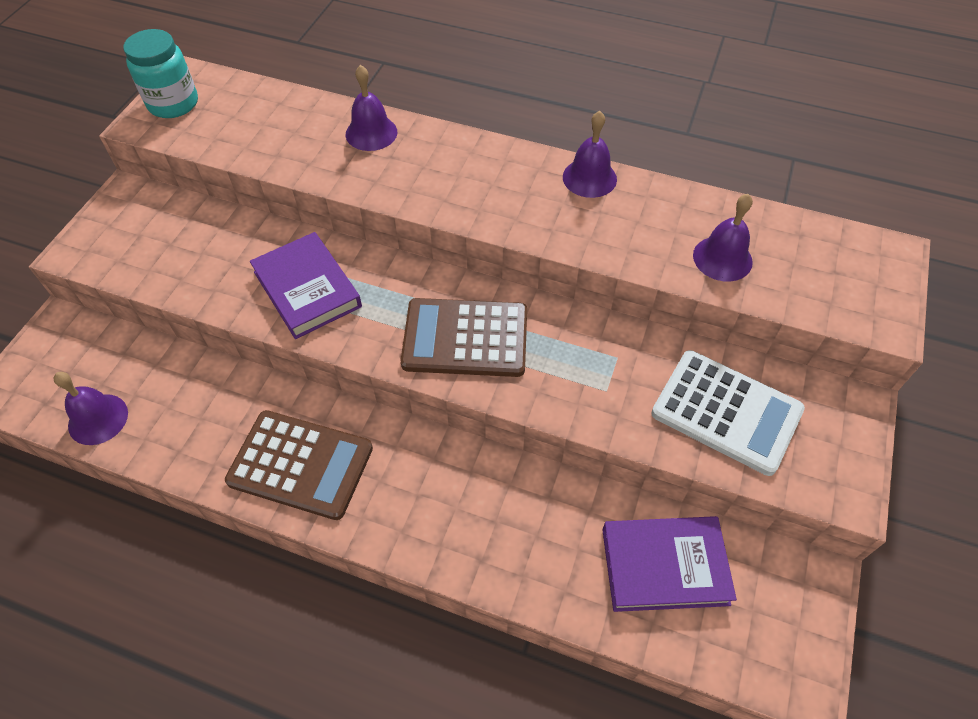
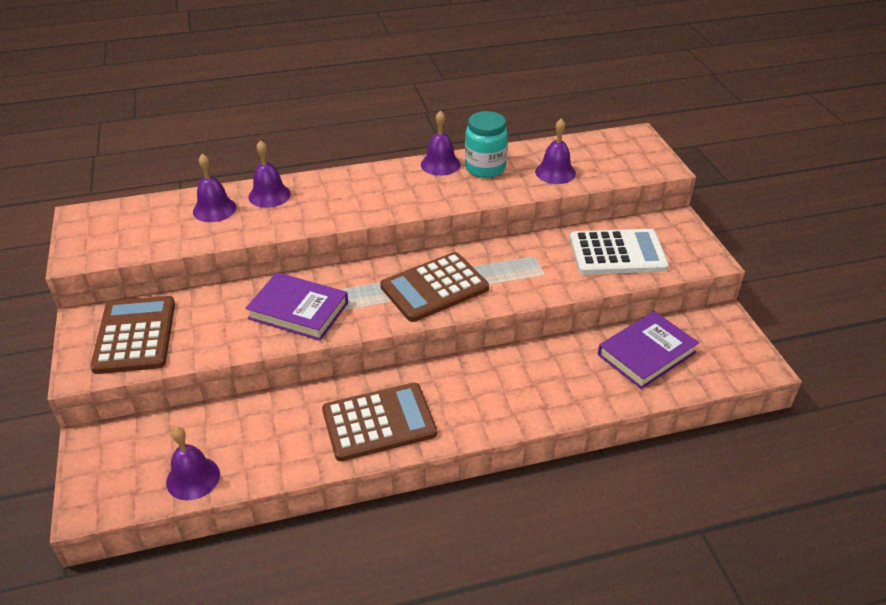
camera: 35 degrees left, 15 degrees down
turquoise jar [123,29,198,118] -> turquoise jar moved to [465,111,508,178]
none -> brown calculator [90,296,175,374]
none -> purple bell [193,154,236,222]

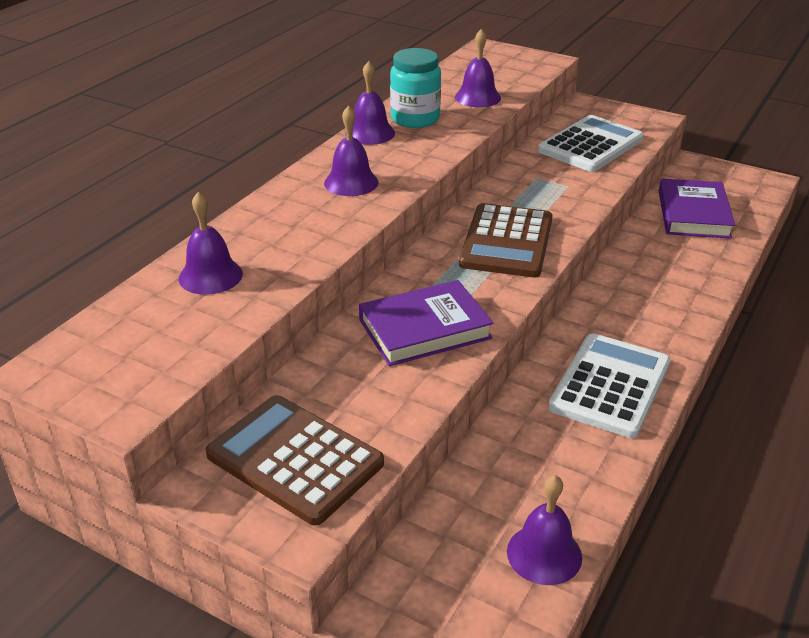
camera: 45 degrees left, 5 degrees down
purple bell [248,140,291,208] -> purple bell moved to [324,106,379,196]
brown calculator [322,383,437,461] -> white calculator [548,333,670,438]

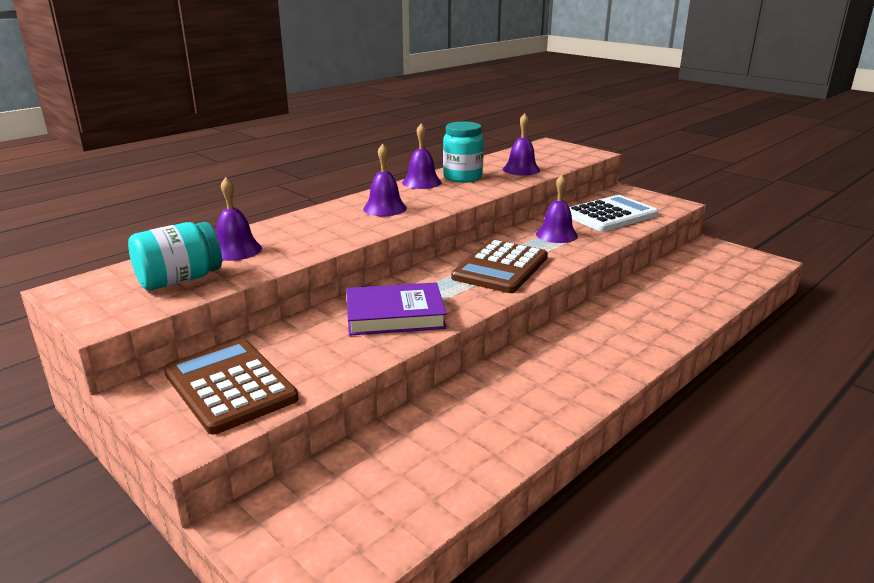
camera: 15 degrees right, 10 degrees down
purple bell [507,475,582,585] -> purple bell moved to [536,175,578,243]
white calculator [548,333,670,438] -> none
purple book [659,179,735,239] -> none
none -> turquoise jar [128,222,222,290]

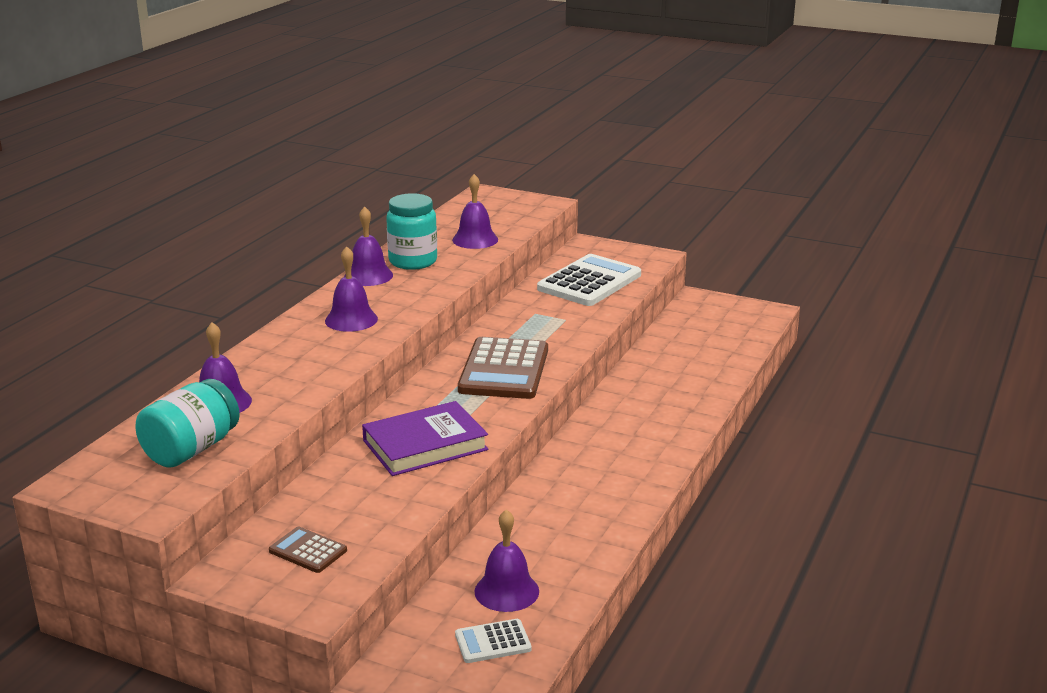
camera: 20 degrees left, 0 degrees up
brown calculator [164,339,299,435] -> brown calculator [269,526,347,573], size x0.48
purple bell [536,175,578,243] -> purple bell moved to [475,509,539,612]
none -> white calculator [455,619,532,663]

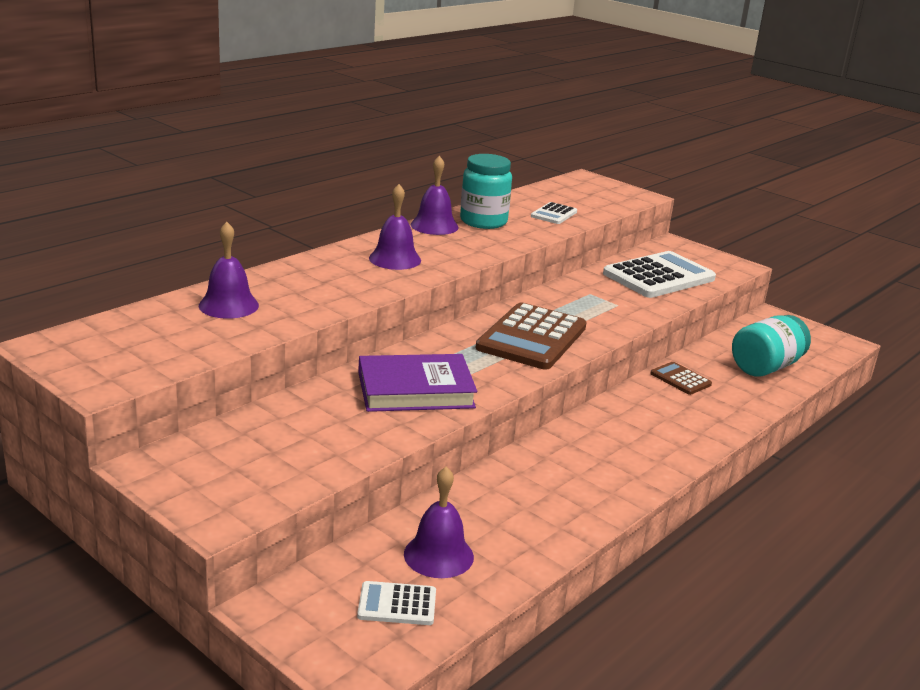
camera: 15 degrees right, 0 degrees up
turquoise jar [135,379,240,468] -> turquoise jar moved to [732,315,811,376]
brown calculator [269,526,347,573] -> brown calculator moved to [650,362,712,395]
purple bell [452,174,498,249] -> white calculator [531,202,577,224]

